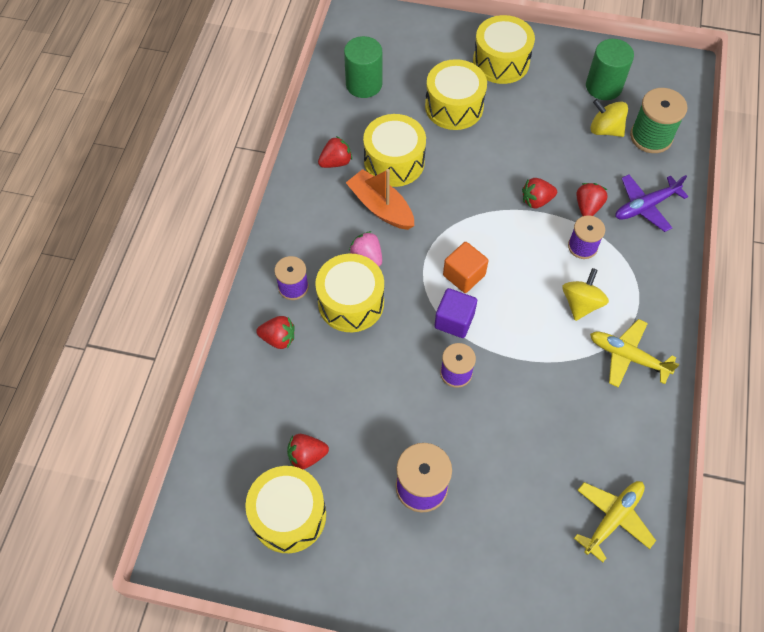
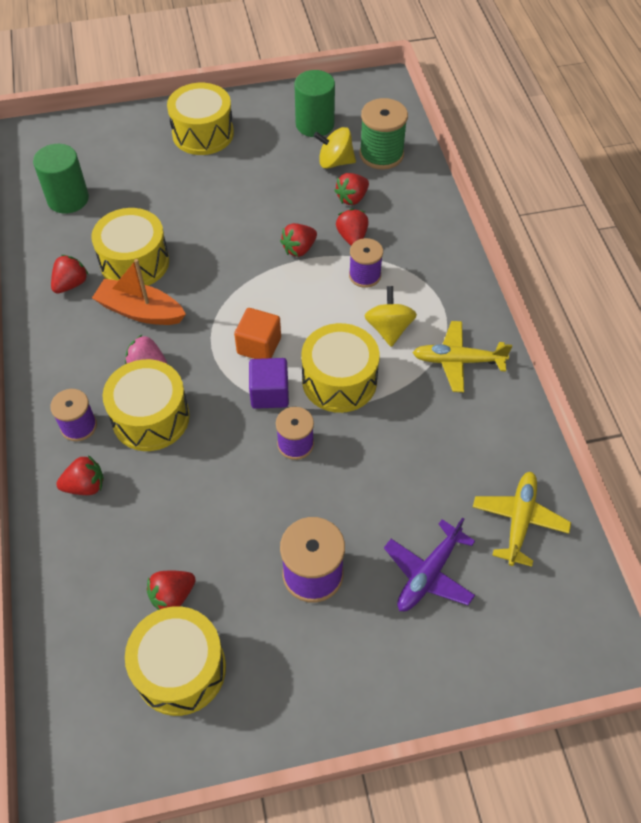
camera: 25 degrees left, 5 degrees down
yellow drum [425,59,487,130] -> yellow drum moved to [301,323,380,413]
purple plane [615,175,688,232] -> purple plane moved to [384,517,475,611]
none -> red strawberry [334,173,369,205]

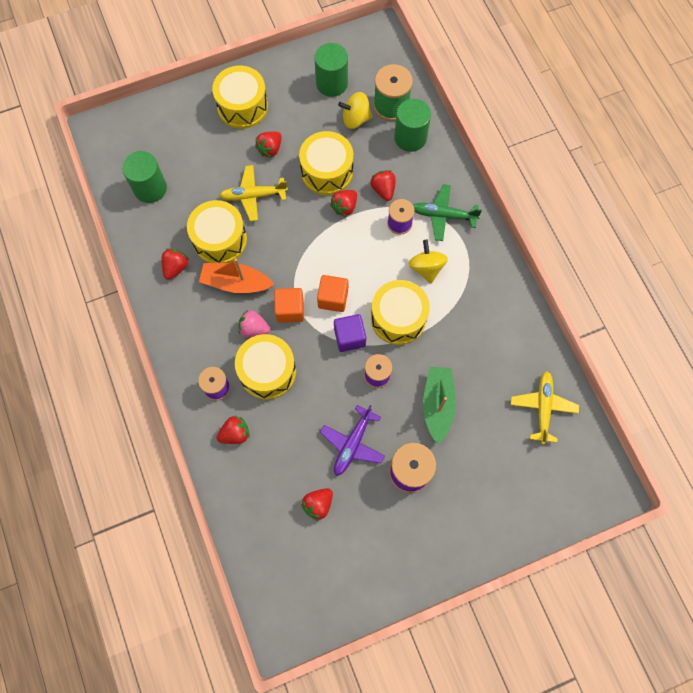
camera: 10 degrees left, 15 degrees up
yellow drum [125,606,226,716] -> yellow drum moved to [299,131,353,195]
red strawberry [334,173,369,205] -> red strawberry moved to [255,132,282,158]
purple plane [384,517,475,611] -> purple plane moved to [320,405,385,476]
yellow plane [412,321,512,392] -> yellow plane moved to [219,165,288,221]
none -> orange cube [274,288,304,323]
none -> green cylinder [394,99,431,152]
none -> green plane [413,184,482,241]
none -> green boat [423,367,456,444]

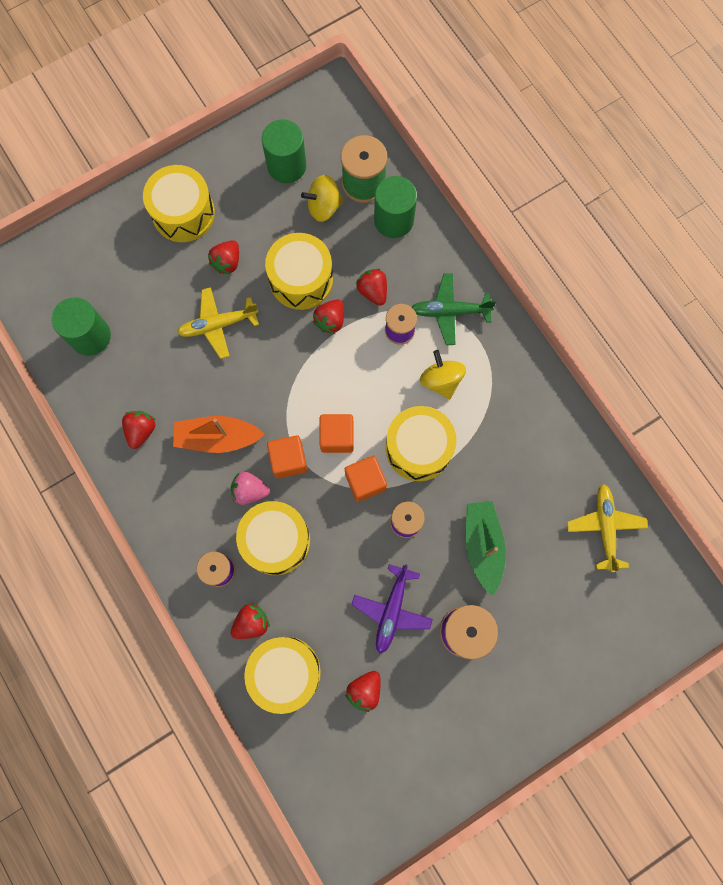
camera: 10 degrees left, 5 degrees up
yellow drum [187,200,247,263] -> yellow drum moved to [244,637,321,714]
purple cube [334,314,366,352] -> orange cube [345,456,387,502]

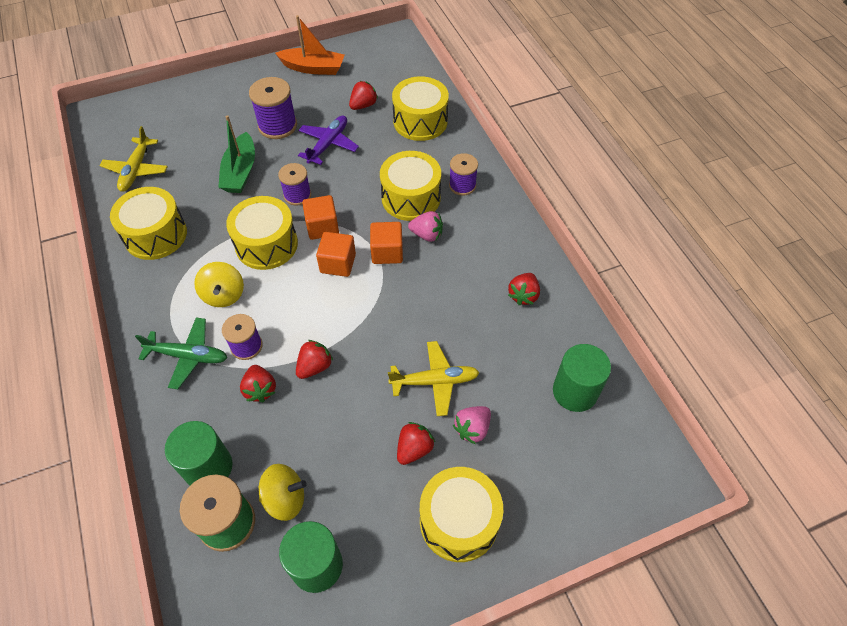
camera: 170 degrees left, 20 degrees down
orange boat [173,416,265,453] -> orange boat moved to [275,15,345,75]
red strawberry [231,603,270,639] -> none
yellow drum [265,233,333,310] -> yellow drum moved to [110,187,187,260]
none -> pink strawberry [453,406,491,444]

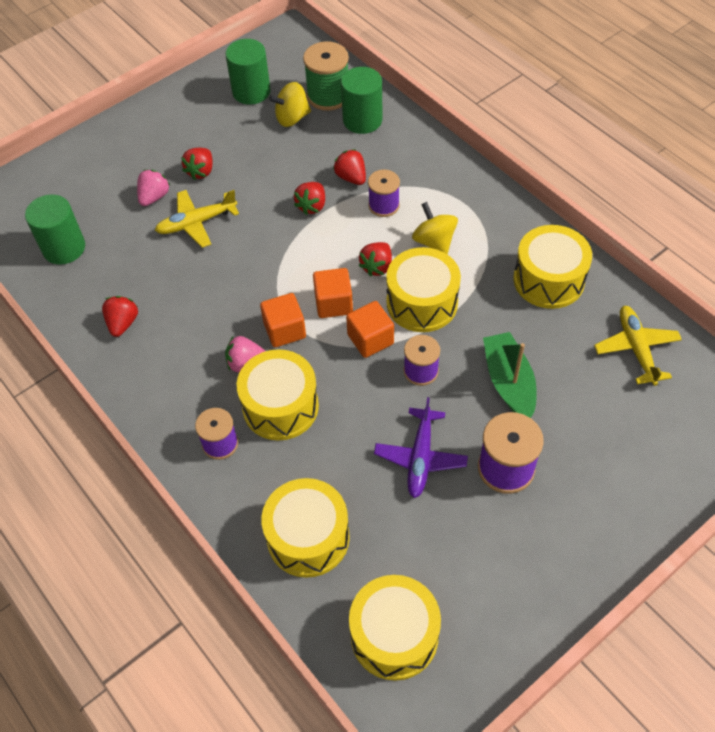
camera: 165 degrees right, 0 degrees up
green plane [135,317,227,389] -> none
orange boat [275,15,345,75] -> none
red strawberry [349,81,378,110] -> red strawberry moved to [358,242,392,277]
yellow drum [420,467,503,562] -> yellow drum moved to [349,575,441,681]

